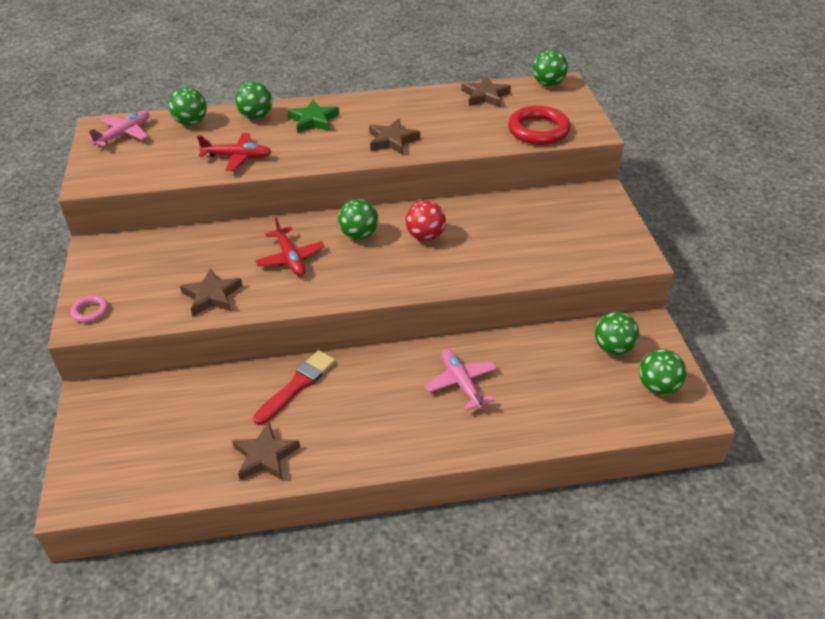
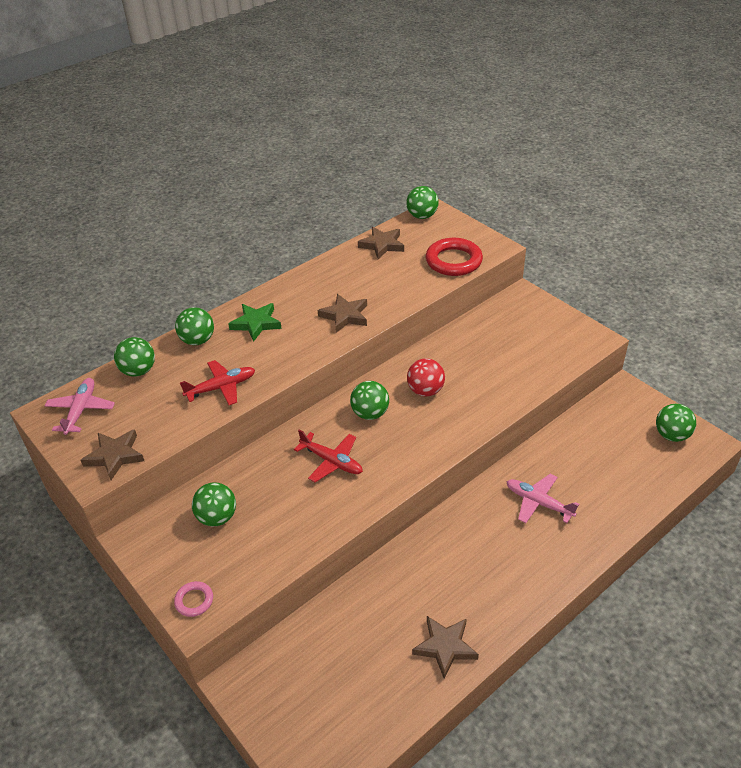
camera: 30 degrees left, 0 degrees up
brown star [180,268,242,316] -> brown star moved to [81,429,144,480]
red brush [253,350,336,425] -> none
green ball [595,312,639,355] -> green ball moved to [192,482,236,526]

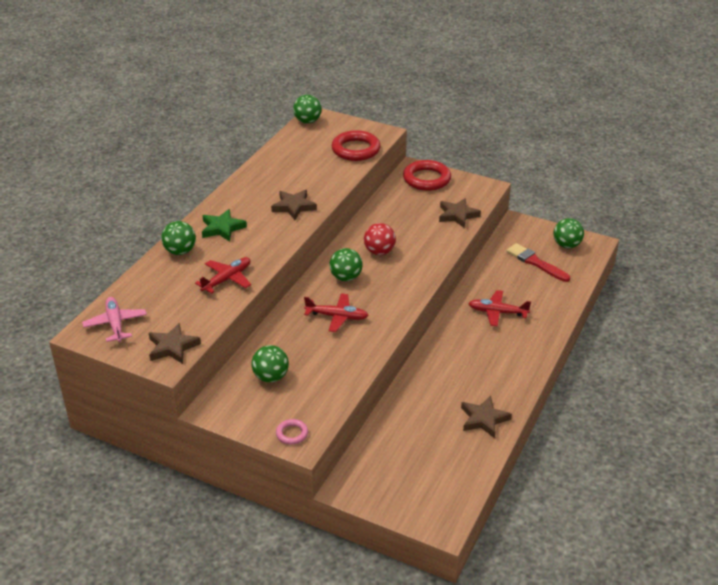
camera: 25 degrees left, 5 degrees down
green ball [114,337,155,377] -> none
brown star [358,227,404,259] -> brown star moved to [439,198,481,228]
pink plane [506,474,579,523] -> red plane [468,290,531,327]
none -> red ring [403,160,451,191]
none -> red brush [506,243,570,282]

